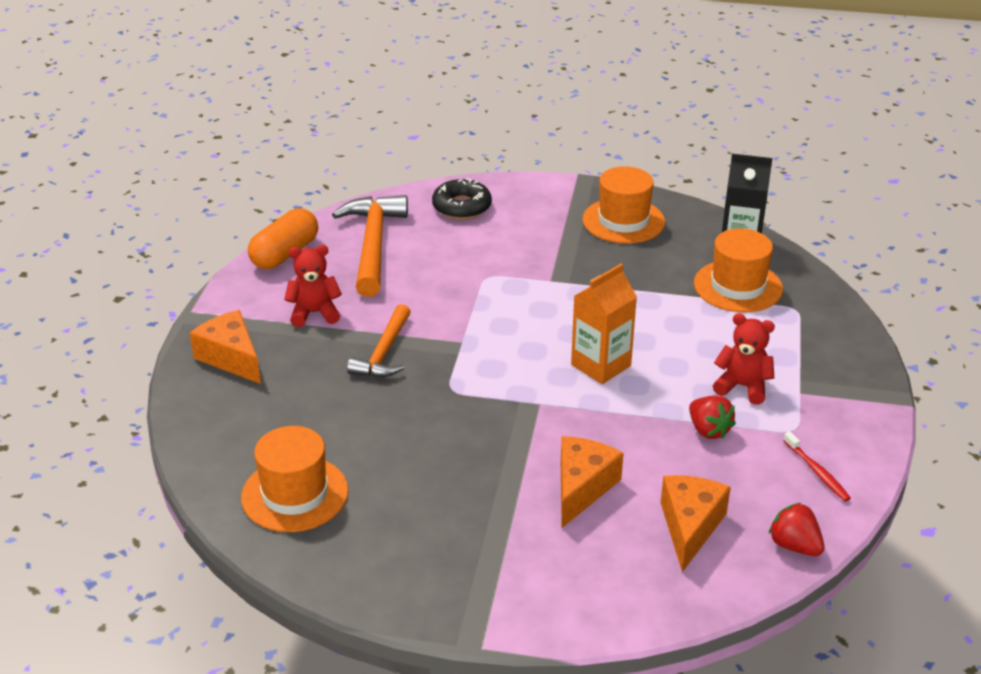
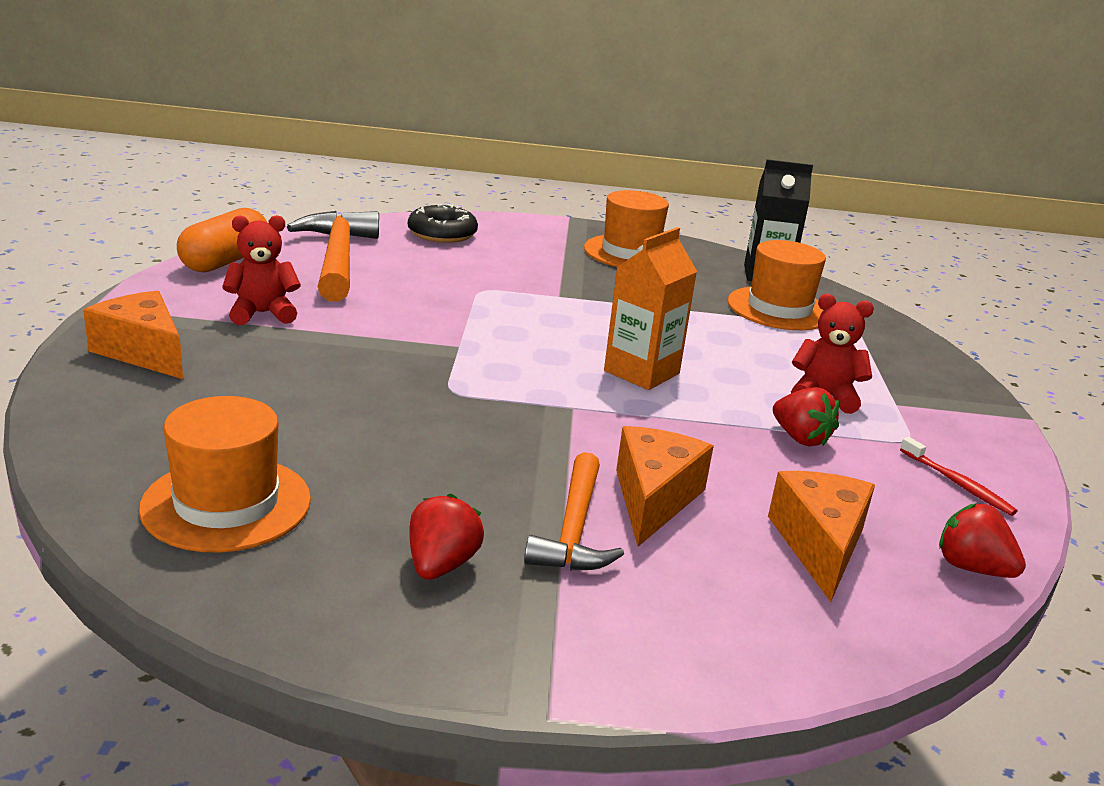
camera: 10 degrees left, 10 degrees down
orange hammer [347,304,411,377] -> orange hammer moved to [524,452,624,570]
none -> red strawberry [409,494,484,580]

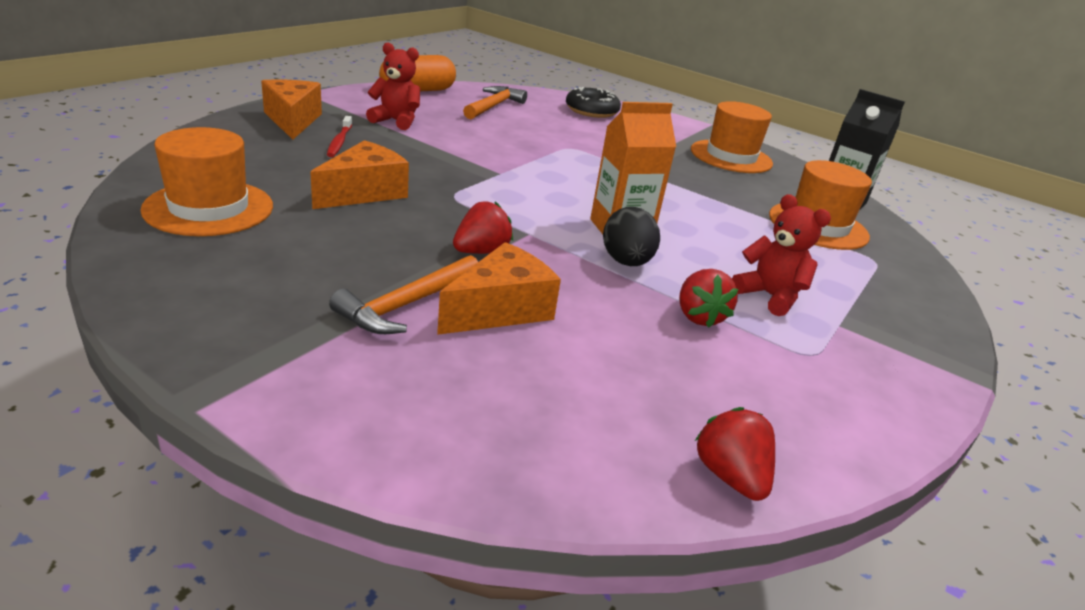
camera: 30 degrees right, 5 degrees up
orange hammer [287,211,379,301] -> orange hammer [463,86,527,119], size x0.63
red strawberry [409,494,484,580] -> red strawberry moved to [453,201,513,254]
orange cheese [768,471,875,602] -> orange cheese moved to [310,140,409,209]
red toothbrush [900,437,1018,516] -> red toothbrush moved to [327,116,352,157]
none -> black egg [603,207,660,266]

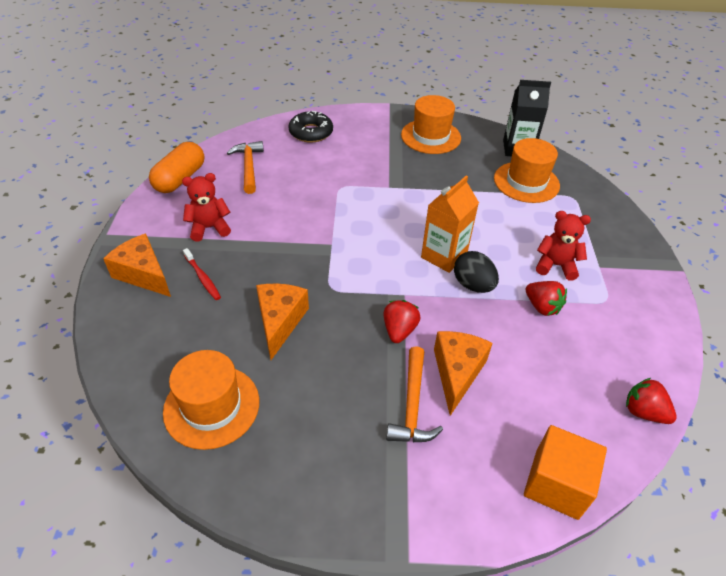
camera: 30 degrees left, 15 degrees up
none -> orange cube [524,425,607,520]

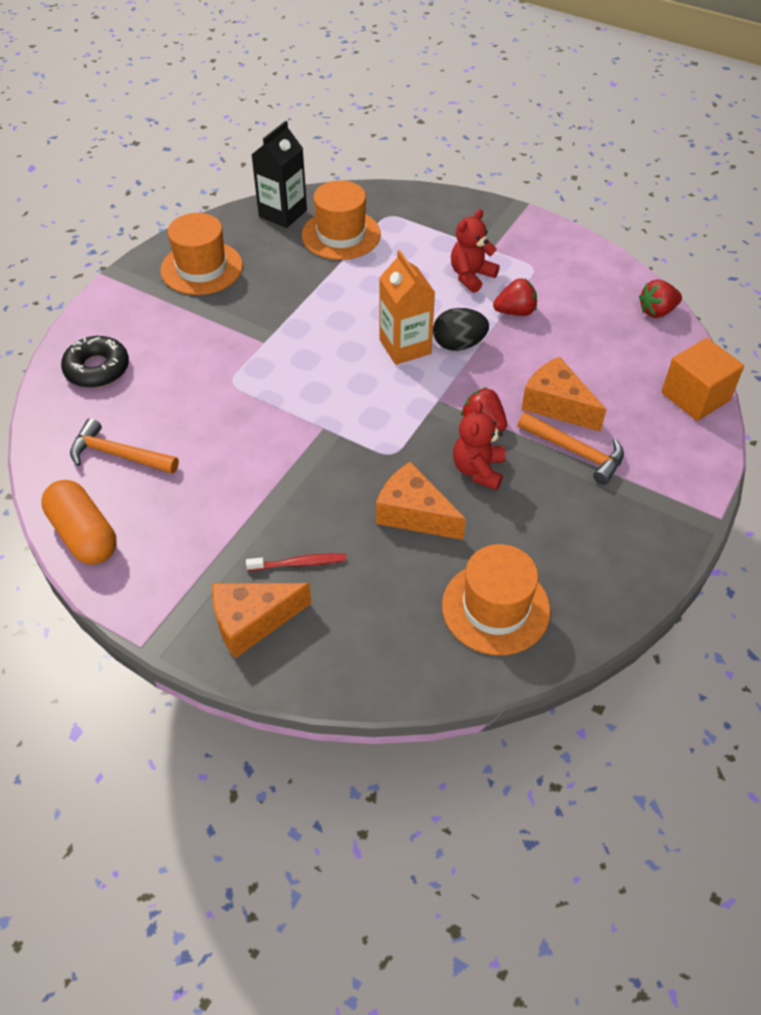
camera: 60 degrees left, 5 degrees up
red teddy bear [182,173,231,242] -> red teddy bear moved to [453,401,506,490]

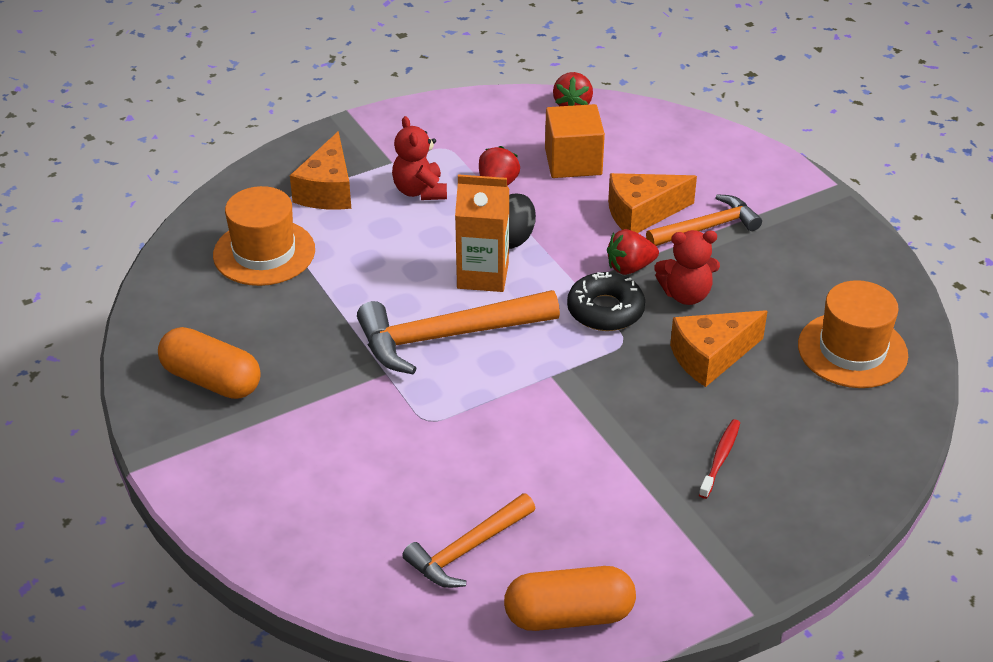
camera: 60 degrees left, 10 degrees down
black donut [61,336,129,388] -> black donut moved to [567,272,645,331]
orange hat [161,213,243,295] -> orange capsule [158,327,261,399]
orange cheese [212,583,311,658] -> orange cheese moved to [290,131,351,210]
black carton [252,121,307,228] -> none
red teddy bear [453,401,506,490] -> red teddy bear turned 45 degrees counterclockwise [654,230,720,305]
orange cube [661,338,744,421] -> orange cube moved to [545,104,605,178]
none -> orange hammer [357,290,560,374]

